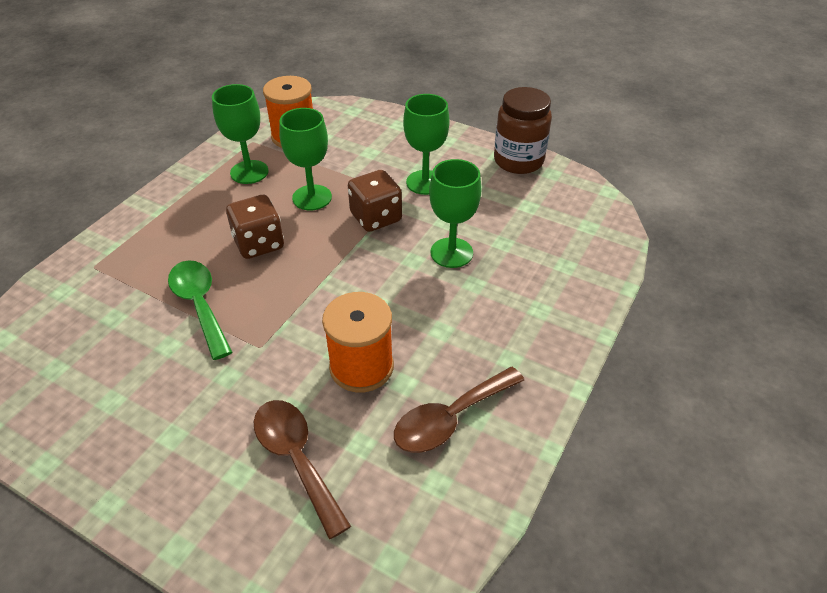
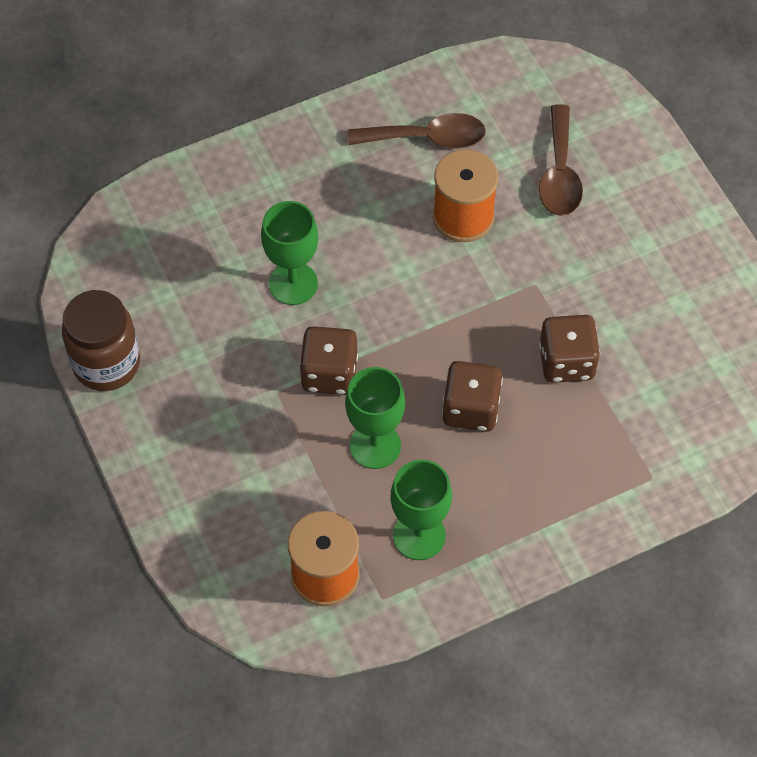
camera: 145 degrees left, 15 degrees up
green spoon [168,260,232,360] -> brown dice [539,315,600,383]
green goblet [403,94,450,195] -> none

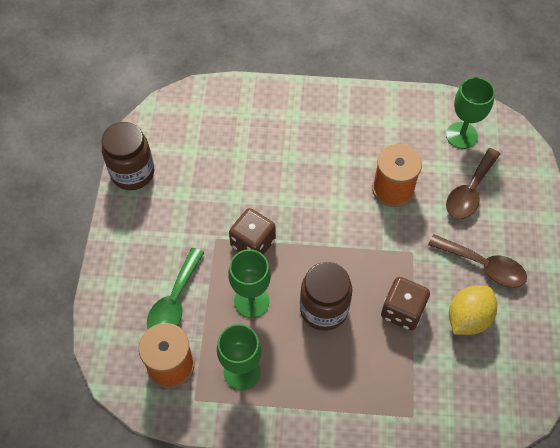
camera: 30 degrees right, 0 degrees up
green goblet [261,201,318,305] -> green goblet moved to [446,77,495,149]
brown spoon [348,113,486,149] -> brown spoon moved to [428,234,527,288]
brown dice [442,361,503,432] -> brown jar [300,262,352,331]
none -> green spoon [147,248,204,329]
none -> yellow lemon [449,286,497,335]

